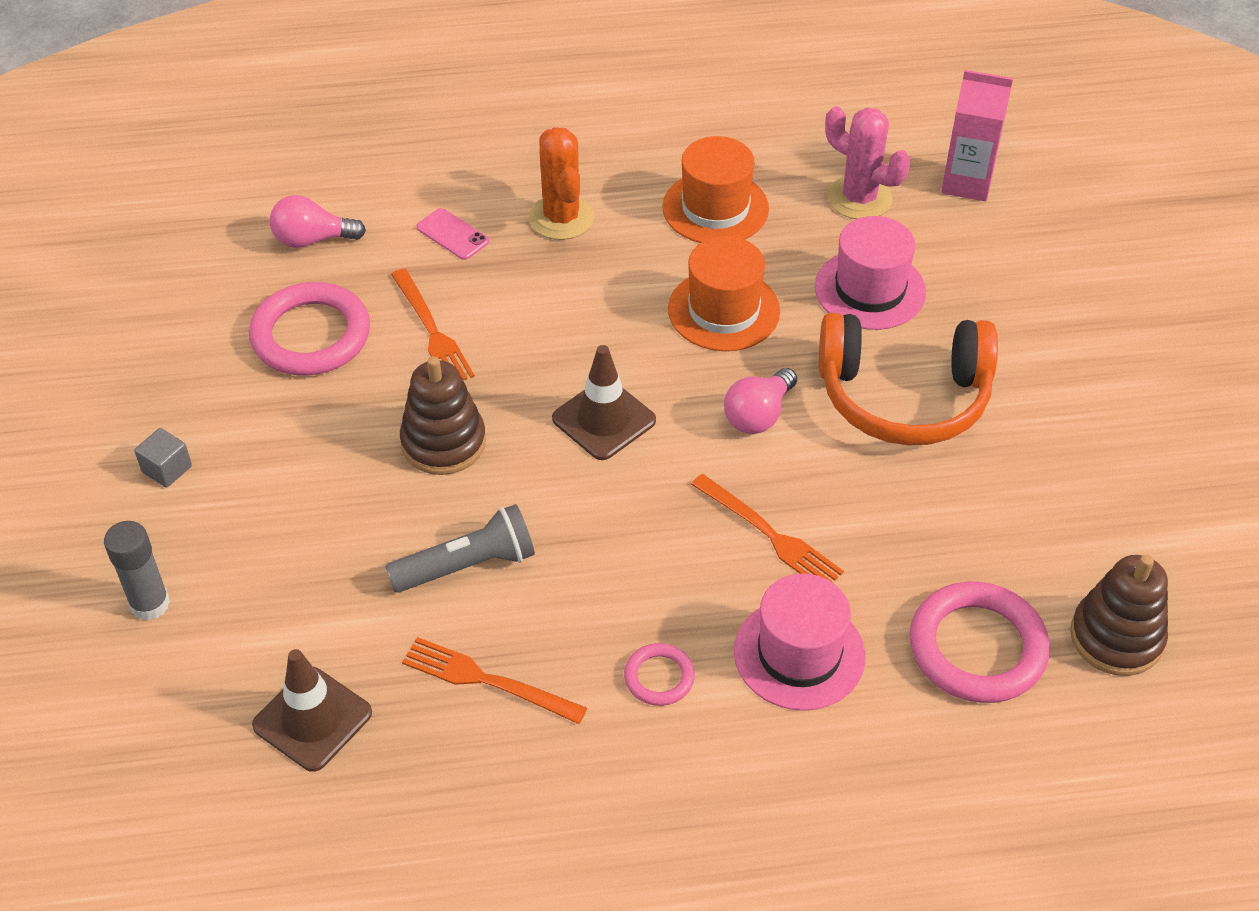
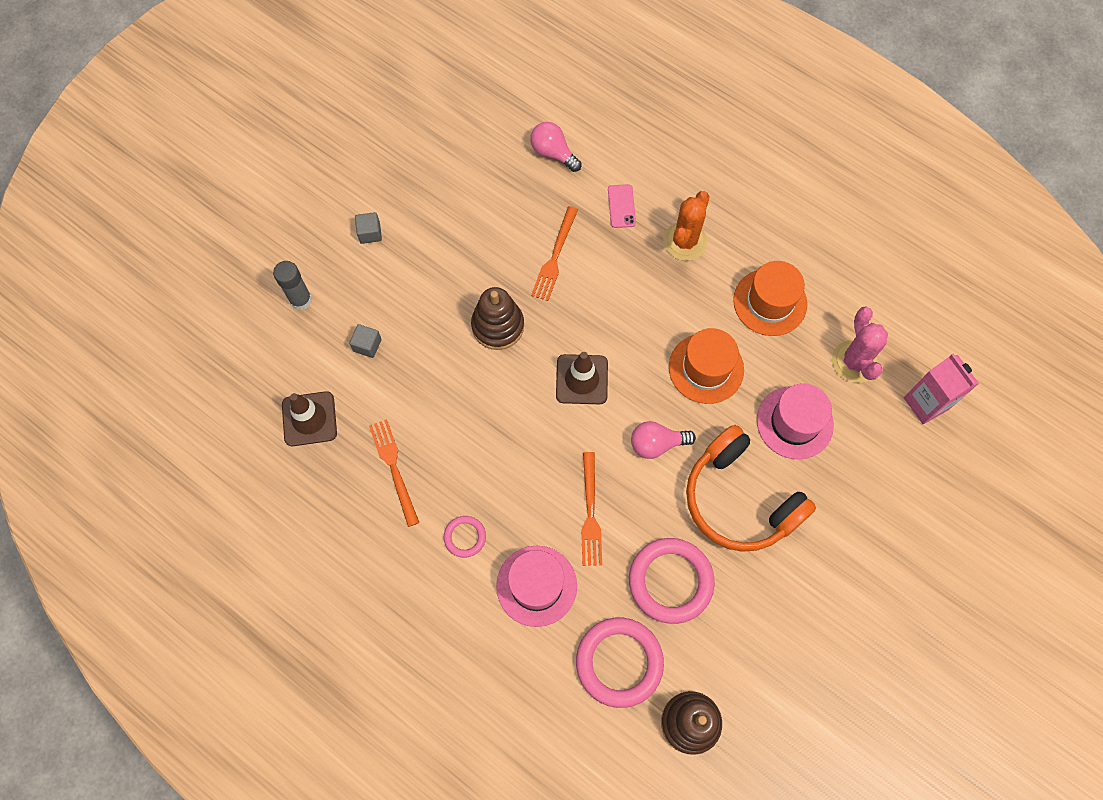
camera: 45 degrees right, 20 degrees up
pink ring [249,282,370,375] -> pink ring moved to [629,538,715,624]
grey flashlight [385,504,535,593] -> none
none -> grey cube [349,324,382,358]

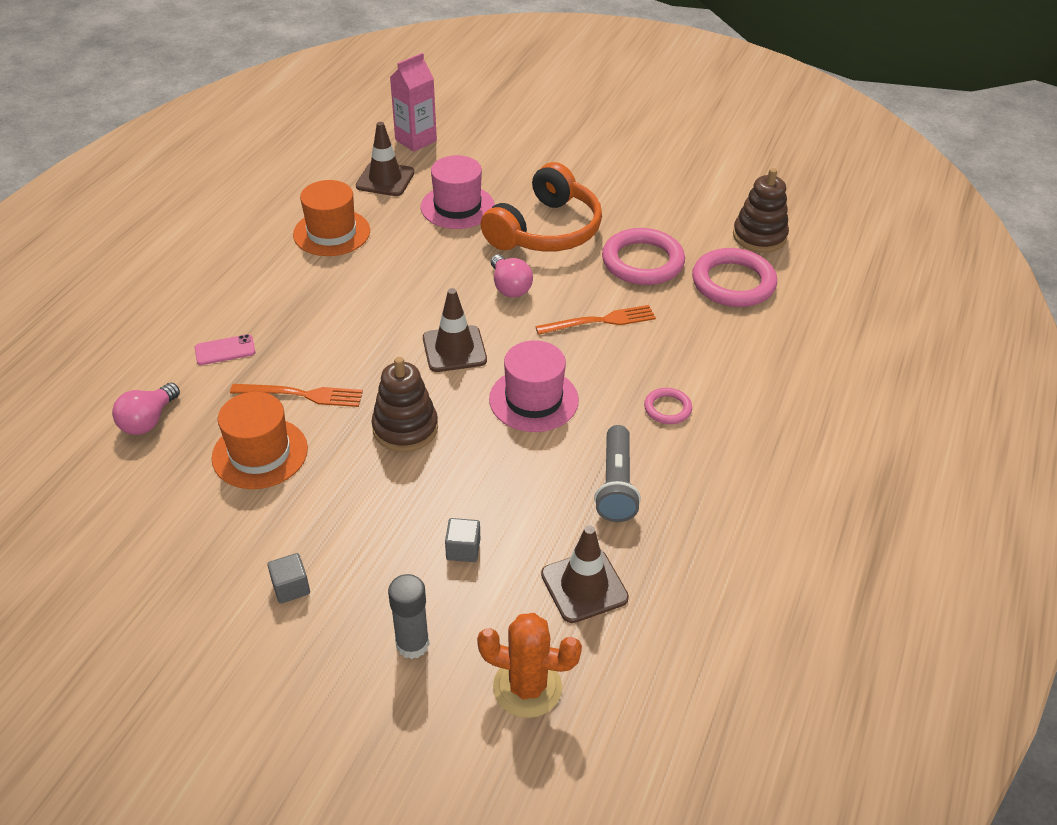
camera: 105 degrees left, 25 degrees down
orange fork [369,419,420,527] -> grey flashlight [594,425,641,522]
pink hat [496,546,577,627] -> pink hat moved to [489,340,579,432]
orange cactus [663,191,710,261] -> orange cactus moved to [477,613,582,718]
orange hat [669,328,744,404] -> orange hat moved to [212,392,308,489]
pink cactus [832,307,888,383] -> brown traffic cone [356,122,415,196]

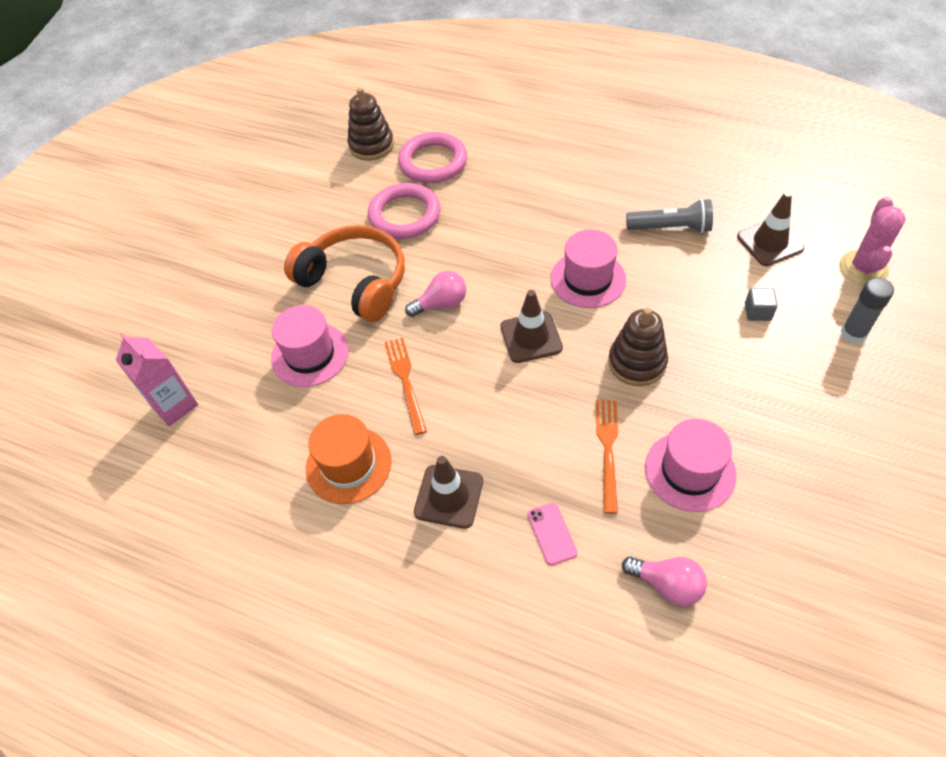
camera: 85 degrees left, 10 degrees up
orange hat [212,392,308,489] -> pink hat [645,419,737,512]
grey cube [267,553,310,604] -> none
brown traffic cone [356,122,415,196] -> brown traffic cone moved to [414,456,483,529]
orange cactus [477,613,582,718] -> pink cactus [840,196,906,285]
orange fork [535,305,656,335] -> orange fork moved to [384,337,427,435]
pink ring [644,388,692,424] -> none

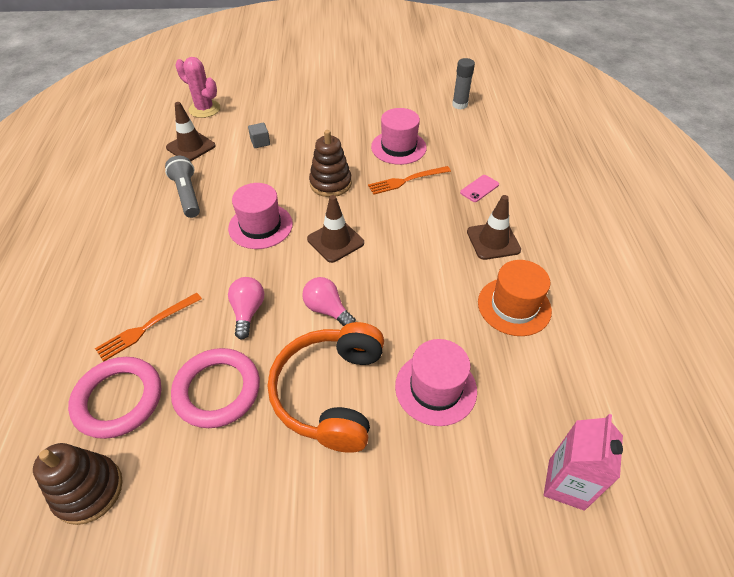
camera: 120 degrees left, 5 degrees down
orange fork [384,337,427,435] -> orange fork moved to [95,293,202,362]
pink light bulb [622,557,707,606] -> pink light bulb moved to [228,277,264,340]
pink cactus [840,196,906,285] -> pink cactus turned 45 degrees clockwise [175,57,220,118]
grey glue stick [841,277,894,344] -> grey glue stick moved to [452,58,475,109]

